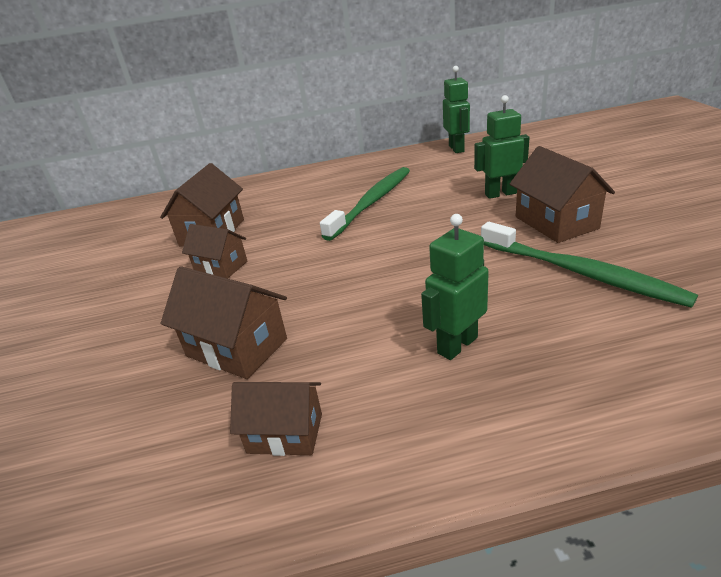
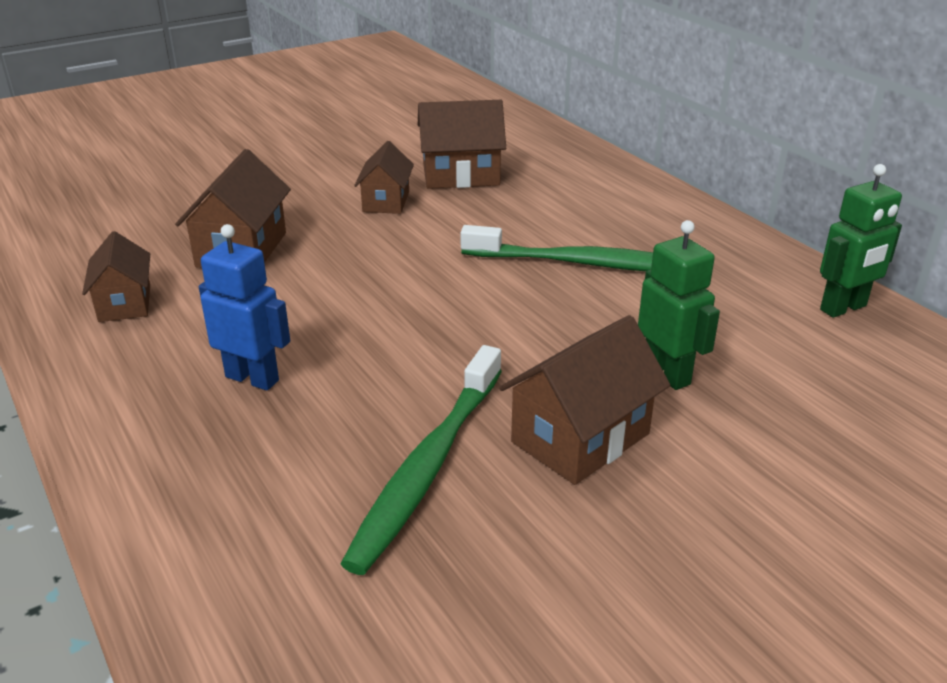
camera: 65 degrees right, 0 degrees up
green robot [421,214,489,360] -> blue robot [199,224,290,391]

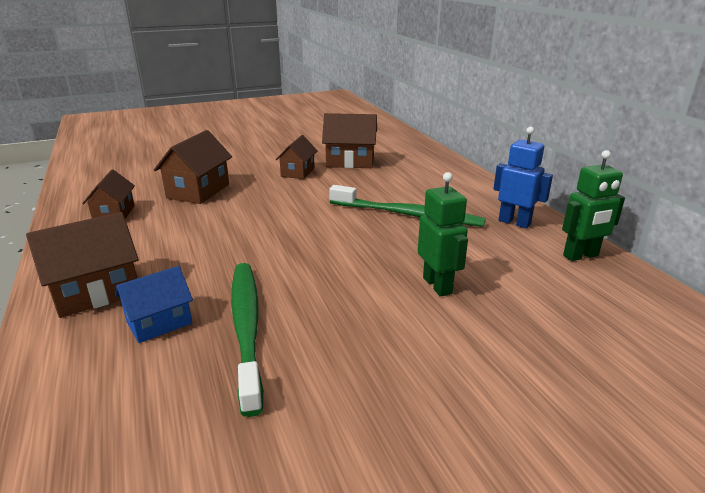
camera: 10 degrees right, 5 degrees down
blue robot [199,224,290,391] -> blue robot moved to [493,127,553,228]
green toothbrush [341,345,502,575] -> green toothbrush turned 135 degrees clockwise [231,263,264,417]
brown house [499,315,670,485] -> brown house moved to [26,212,139,318]
none -> blue house [115,266,193,343]

